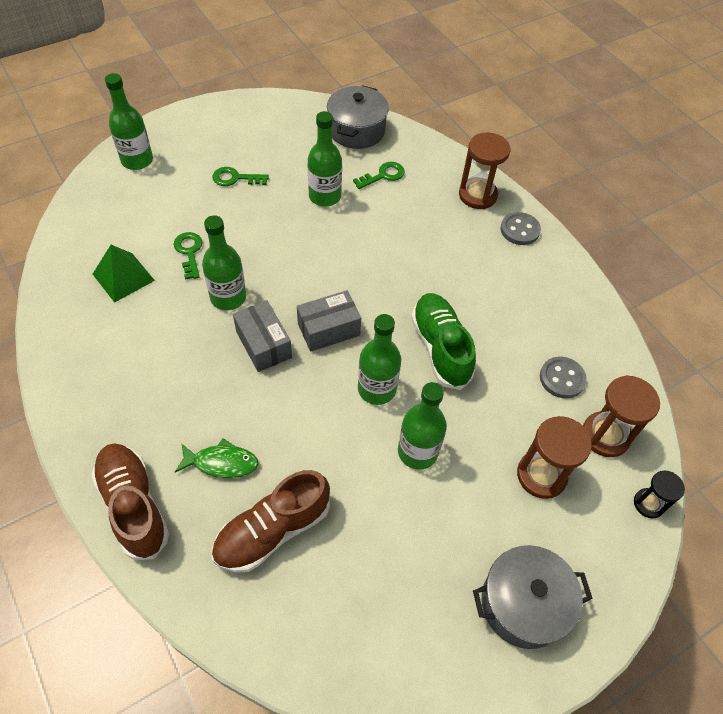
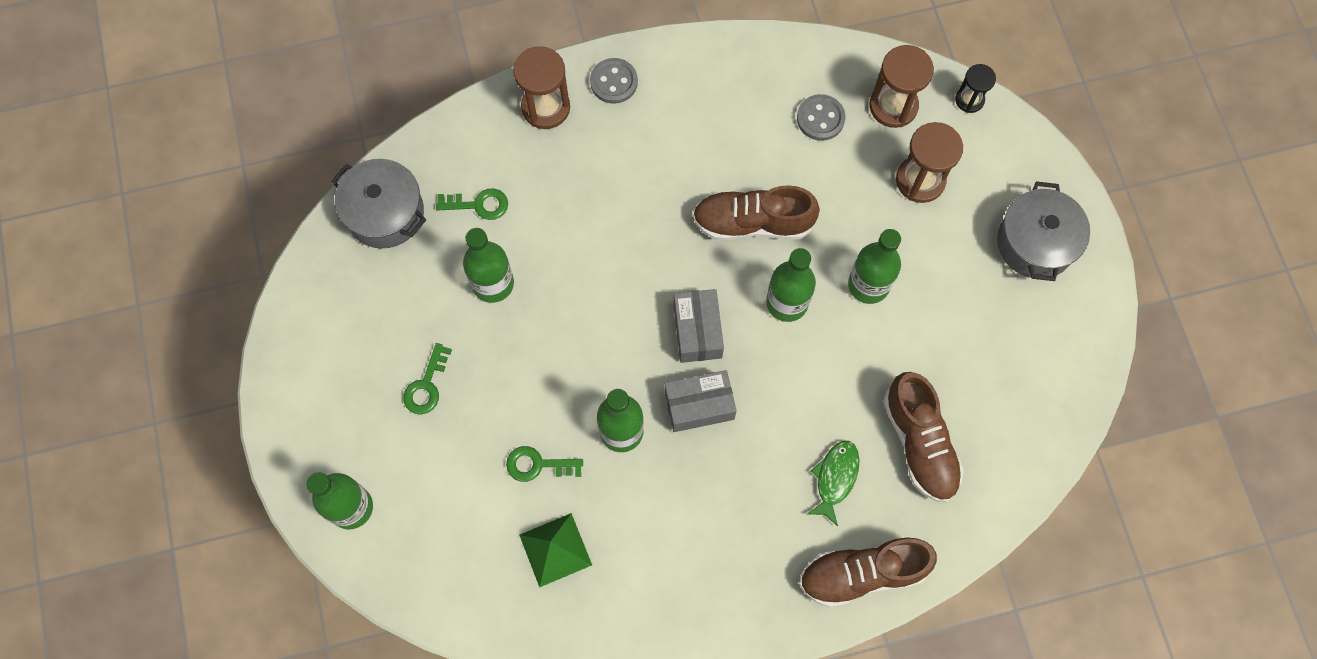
camera: 70 degrees left, 15 degrees up
green key [353,162,405,189] -> green key turned 105 degrees clockwise [436,188,508,220]
green shoe [411,293,476,390] -> brown shoe [692,185,820,241]

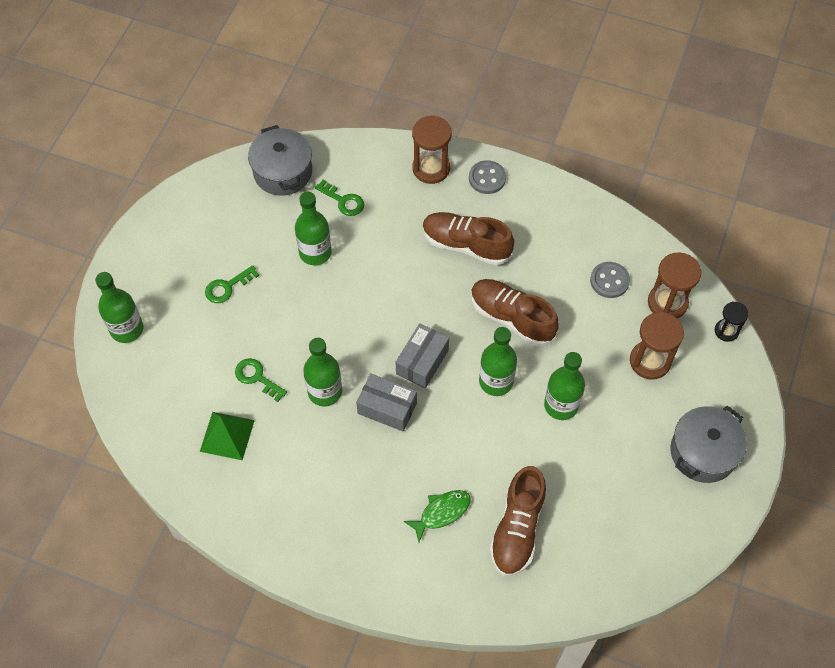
camera: 35 degrees right, 10 degrees down
brown shoe [799,538,937,608] -> brown shoe moved to [423,212,514,265]

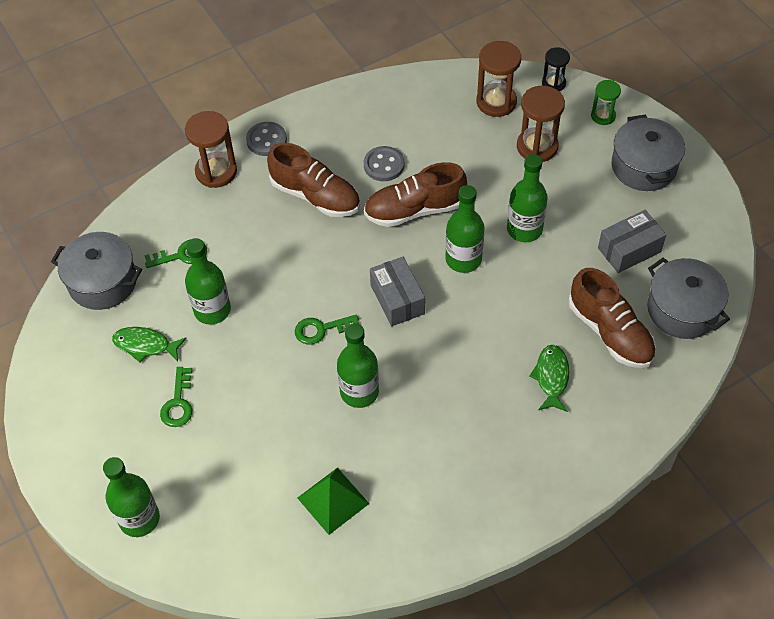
camera: 50 degrees left, 5 degrees down
green key [235,358,287,402] -> green key moved to [295,314,359,345]
grey box [356,373,417,432] -> grey box moved to [598,210,666,273]
brown shoe [423,212,514,265] -> brown shoe turned 120 degrees counterclockwise [267,143,360,217]
grey button [590,262,630,298] -> grey button moved to [364,146,404,181]
none -> green fish [112,327,187,362]
none -> green hourglass [591,80,621,125]
none -> grey pot [647,258,730,339]

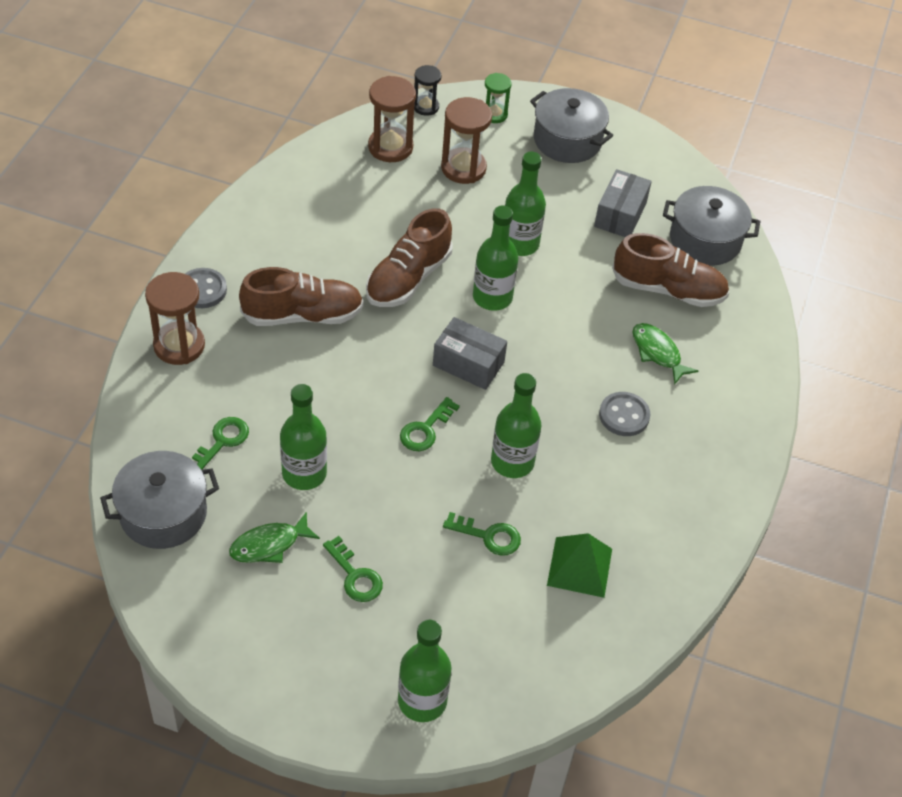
camera: 45 degrees left, 5 degrees down
grey button [364,146,404,181] -> grey button moved to [599,392,651,436]
none -> green key [443,512,521,556]

